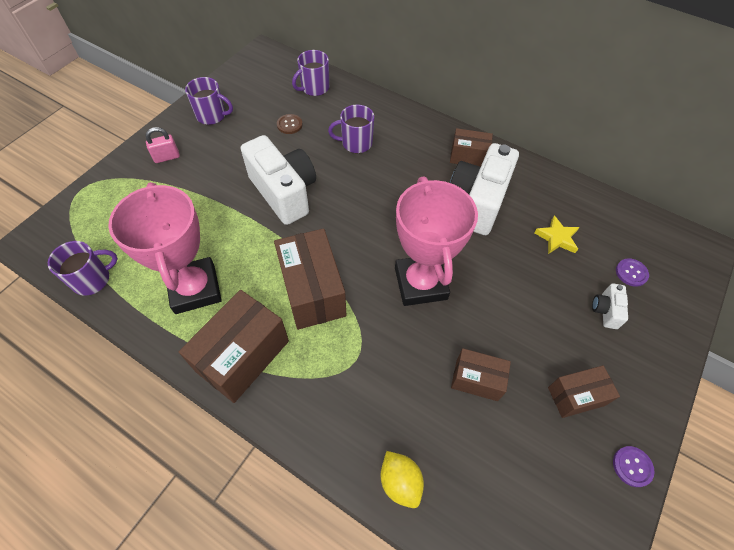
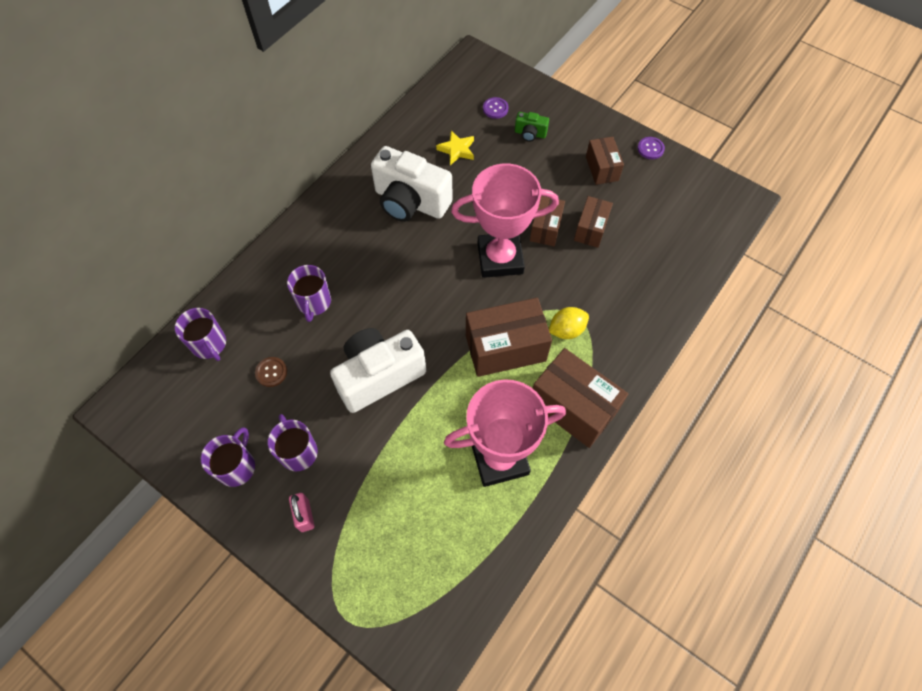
camera: 85 degrees left, 5 degrees up
purple mug [48,241,118,296] -> purple mug moved to [268,414,318,471]
yellow lemon [381,451,424,508] -> yellow lemon moved to [549,307,589,339]
brown box [450,128,493,167] -> brown box moved to [530,196,565,246]
white camera [592,283,628,329] -> green camera [515,112,549,142]

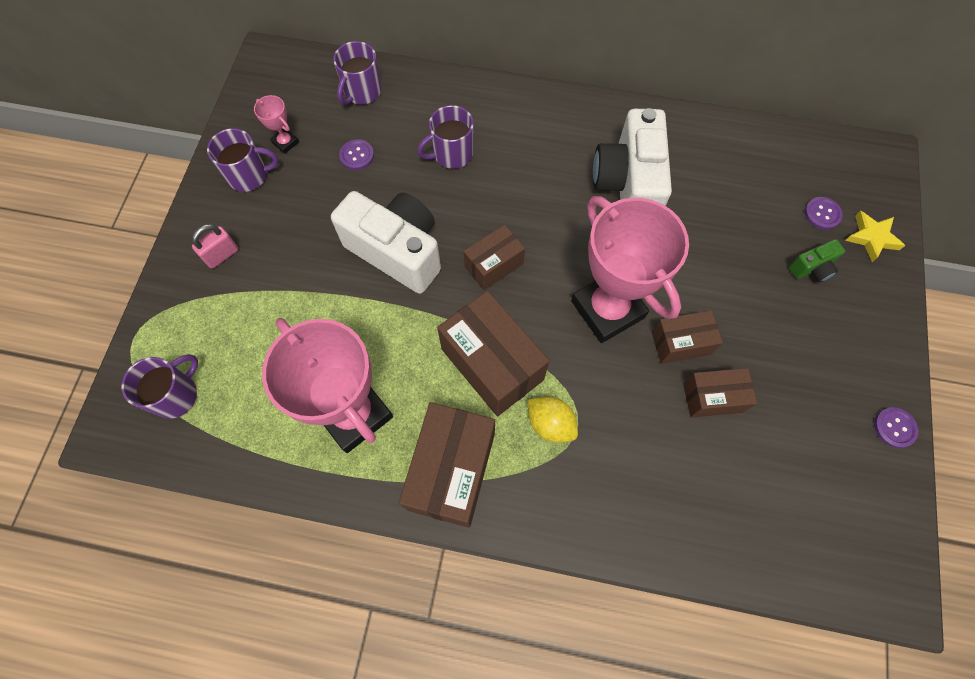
camera: 65 degrees right, 5 degrees up
brown button [255,357,287,387] -> purple button [339,139,374,170]
purple mug [268,414,318,471] -> purple mug moved to [121,354,198,419]
yellow star [436,131,474,165] -> yellow star moved to [845,211,905,262]
green camera [515,112,549,142] -> green camera turned 105 degrees counterclockwise [789,239,845,282]
brown box [586,137,624,185] -> brown box moved to [464,225,525,290]
none -> pink trophy [254,95,299,154]

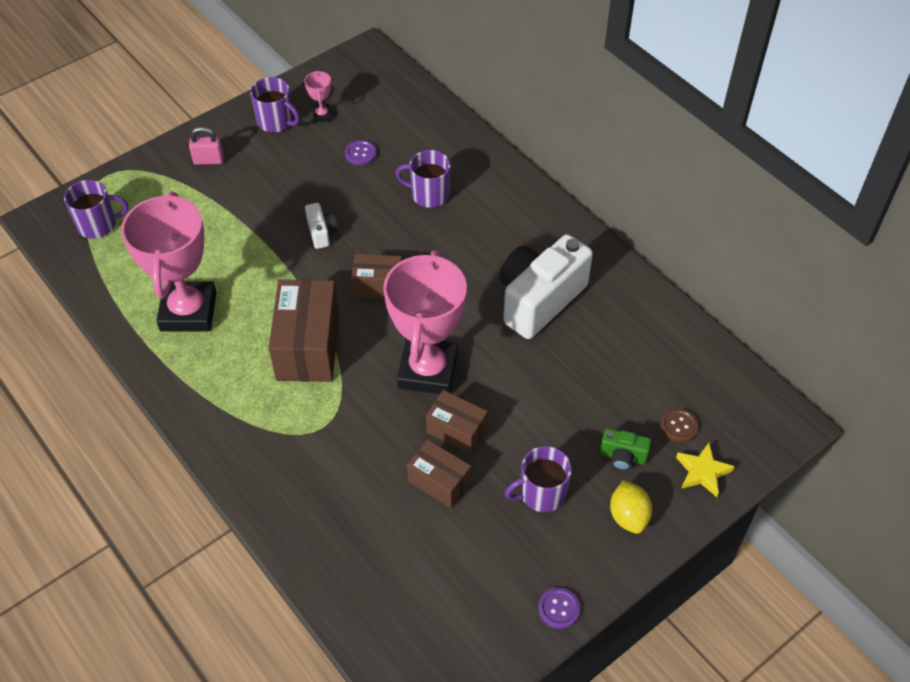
camera: 40 degrees right, 15 degrees down
white camera [331,191,441,294] -> white camera [305,203,338,249], size x0.44
purple mug [333,41,382,105] -> purple mug moved to [505,446,572,512]
brown box [399,402,495,528] -> none
yellow lemon [528,397,578,443] -> yellow lemon moved to [610,480,652,534]
purple button [805,197,843,230] -> brown button [660,408,699,443]

